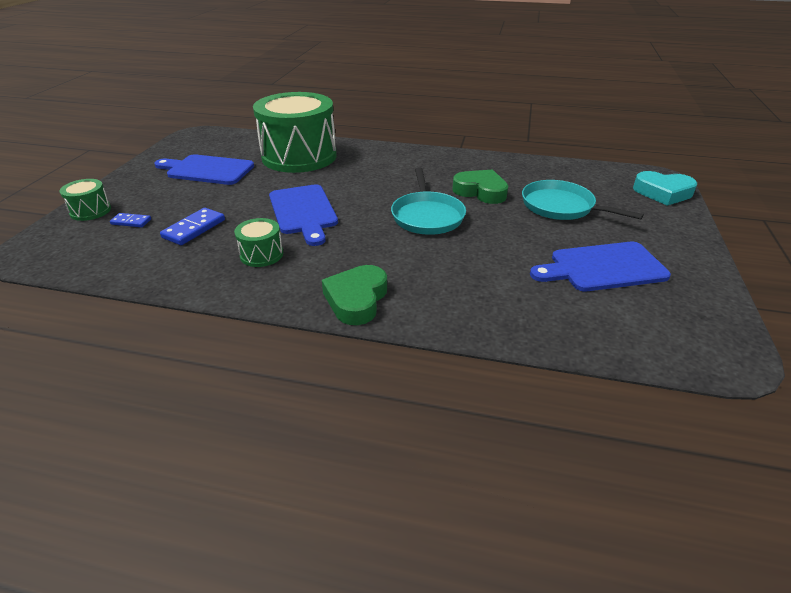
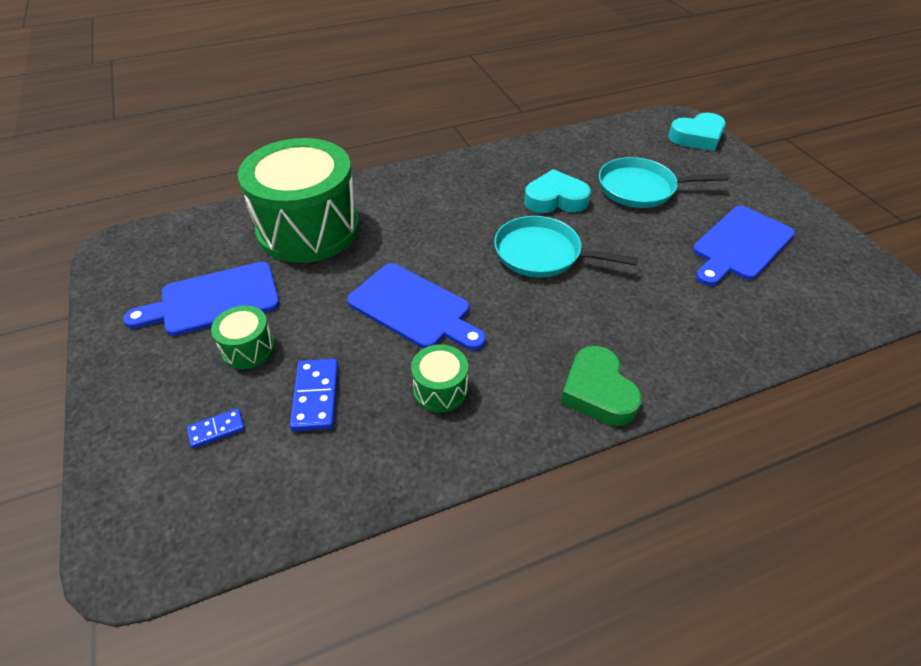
camera: 35 degrees left, 10 degrees up
green drum [59,179,111,221] -> green drum moved to [211,305,275,369]
turquoise pan [391,167,466,235] -> turquoise pan turned 150 degrees clockwise [494,216,638,278]
green heart [452,169,508,204] -> turquoise heart [524,169,591,213]

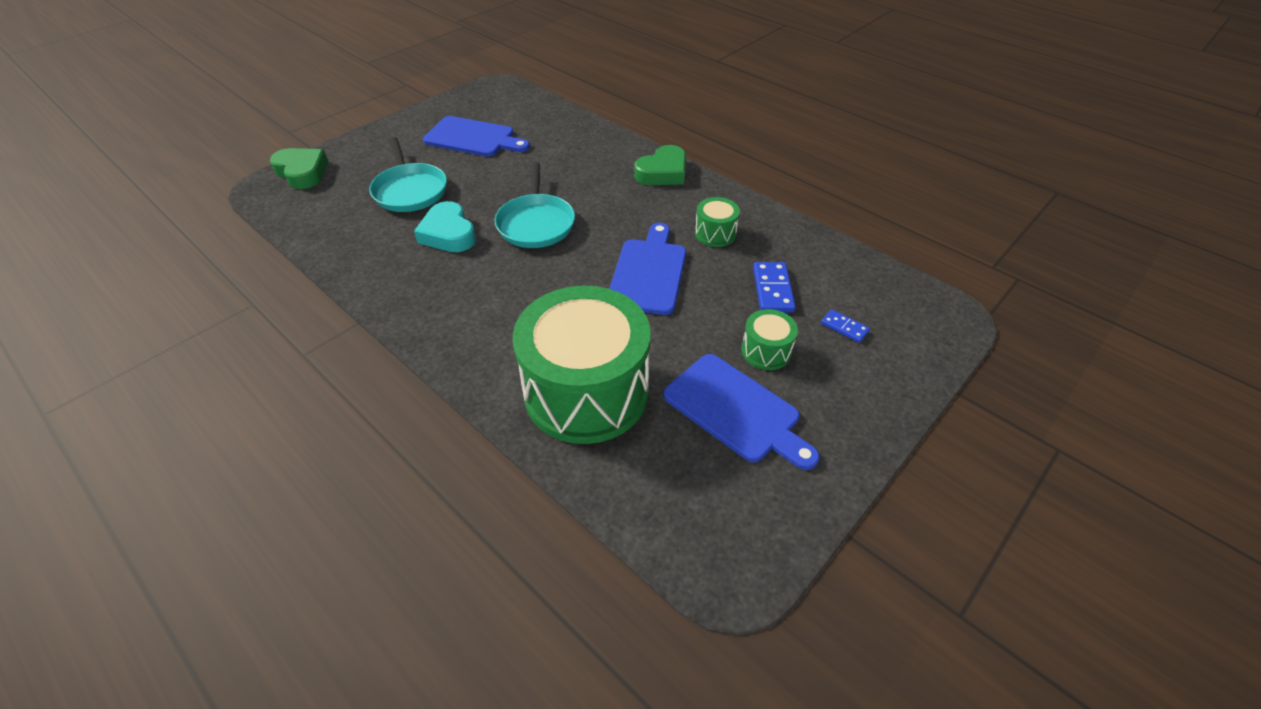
camera: 115 degrees left, 0 degrees up
blue domino [290,359,338,431] -> blue domino turned 60 degrees counterclockwise [753,262,796,313]
turquoise heart [668,113,726,151] -> green heart [270,148,329,189]

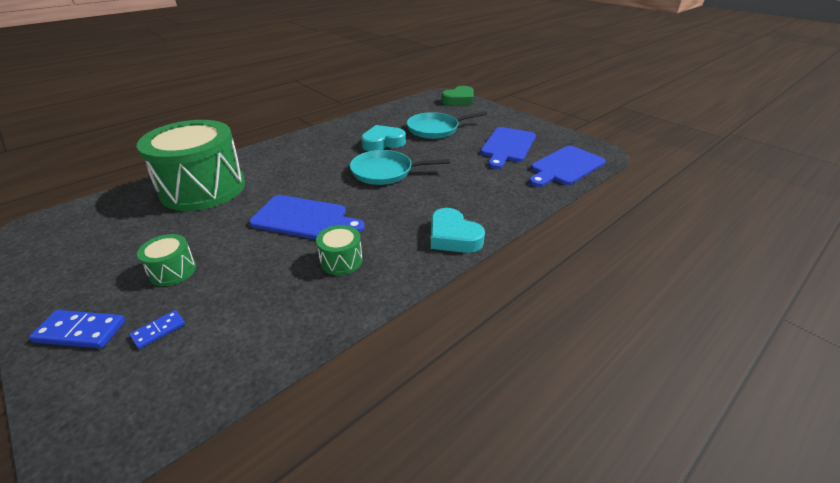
camera: 95 degrees right, 10 degrees down
green heart [634,145,686,185] -> turquoise heart [431,208,485,253]
blue cutting board [664,354,820,470] -> blue cutting board moved to [529,146,606,187]
blue domino [753,262,796,313] -> blue domino moved to [29,310,125,348]

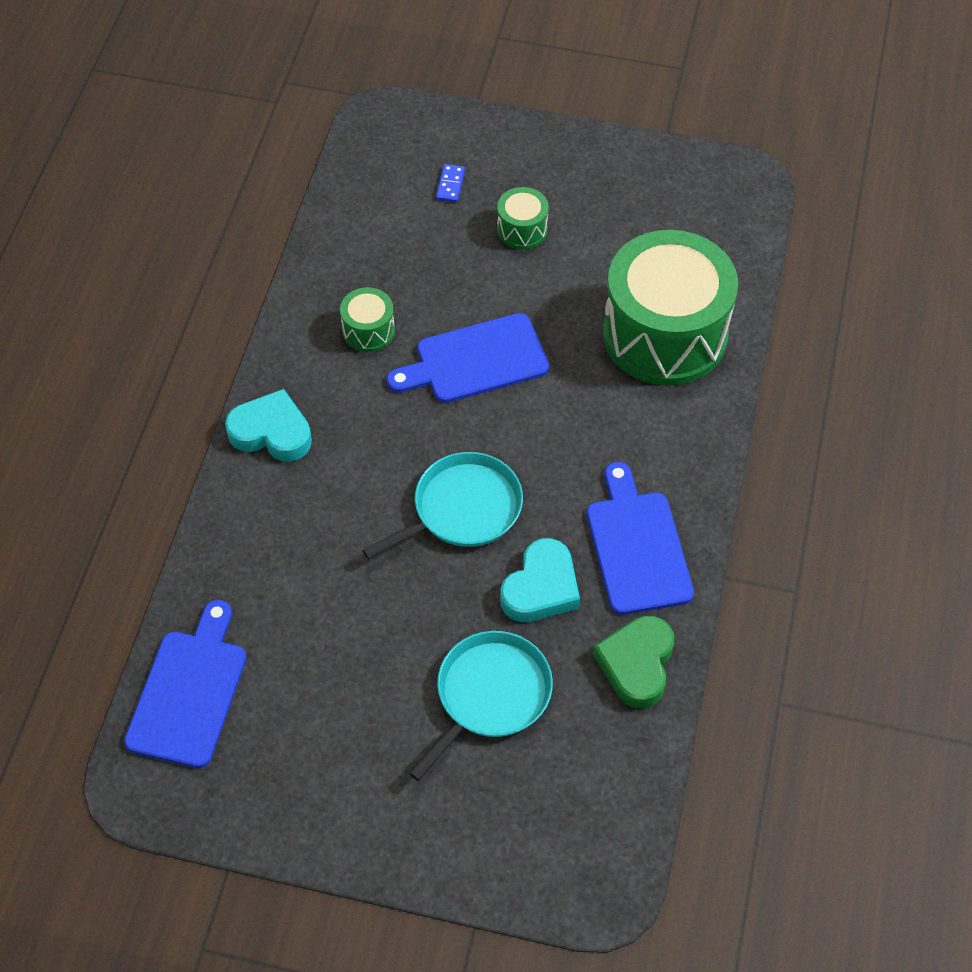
camera: 145 degrees right, 20 degrees up
blue domino [29,310,125,348] -> none
green heart [441,86,474,106] -> green heart moved to [593,616,674,709]
blue cutting board [480,127,536,169] -> blue cutting board moved to [587,462,694,615]

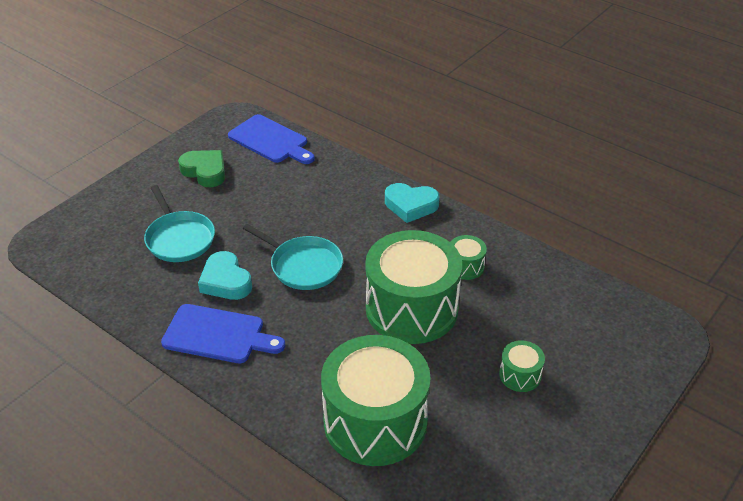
camera: 115 degrees right, 15 degrees down
turquoise heart [225,389,312,462] -> turquoise heart turned 60 degrees clockwise [385,183,439,223]
turquoise pan [362,452,523,560] -> turquoise pan turned 45 degrees counterclockwise [243,224,343,290]
blue cutting board [387,313,549,403] -> green drum [365,230,462,344]
blue domino [436,164,465,203] -> none
green heart [593,616,674,709] -> green heart moved to [178,150,225,187]

